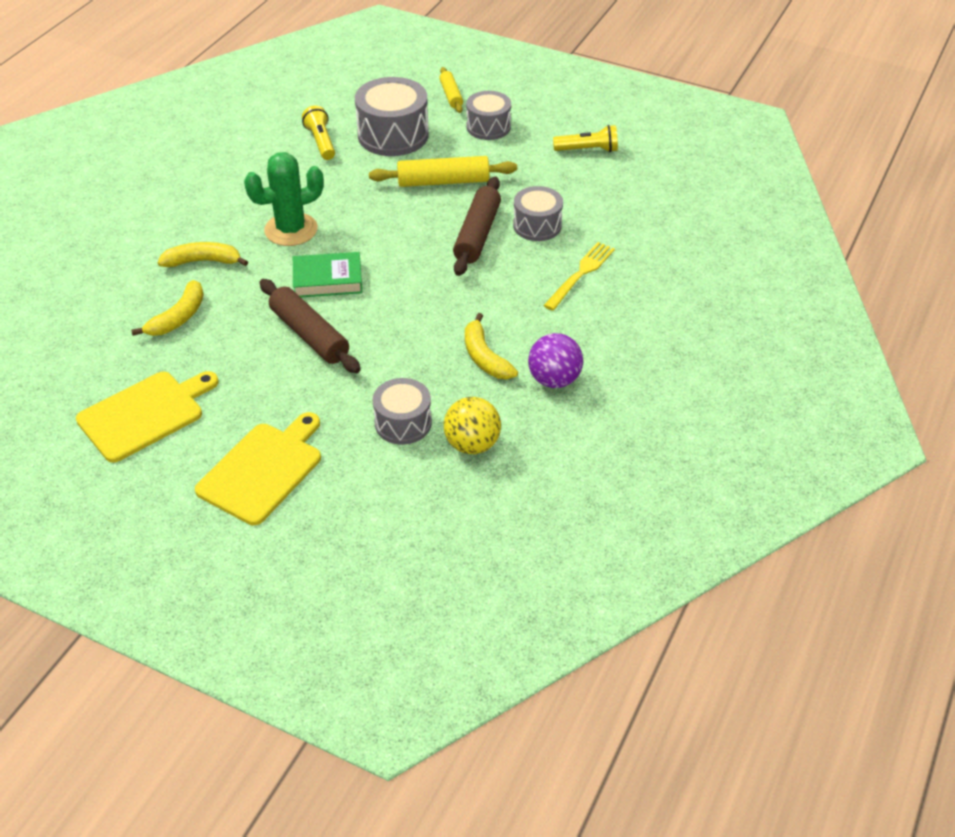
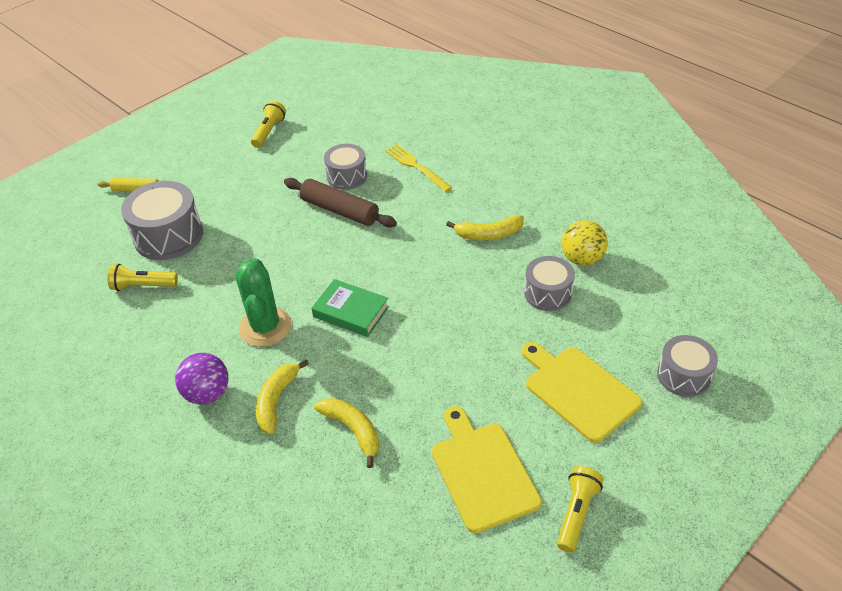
camera: 70 degrees left, 0 degrees up
brown rolling pin [260,279,361,373] -> none
green book [293,252,362,297] -> green book turned 75 degrees counterclockwise [311,279,389,337]
yellow rolling pin [369,156,517,187] -> none
grey drum [466,91,511,140] -> grey drum moved to [657,335,718,397]
purple ball [528,333,583,388] -> purple ball moved to [175,353,228,405]
none -> yellow flashlight [557,466,604,553]

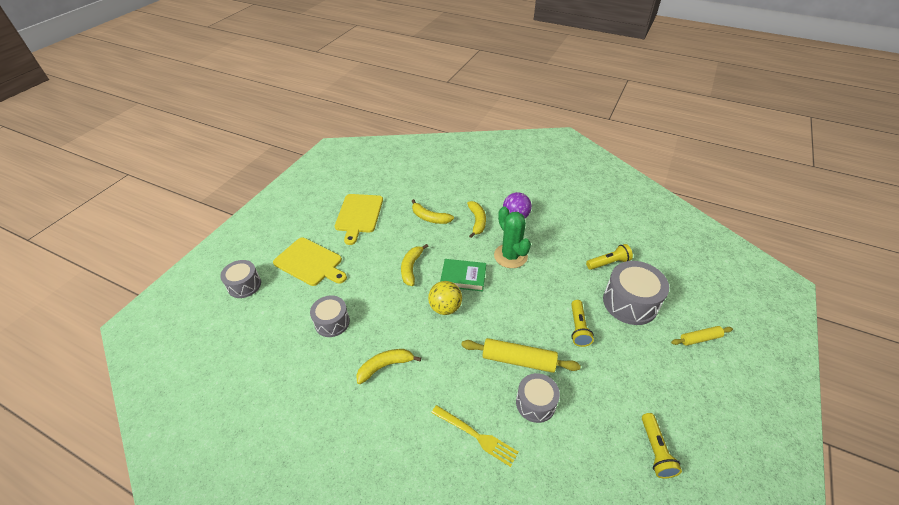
camera: 160 degrees right, 0 degrees up
brown rolling pin [284,178,397,227] -> yellow rolling pin [461,338,581,373]
yellow cutting board [432,406,542,533] -> yellow cutting board turned 45 degrees clockwise [335,194,383,245]
yellow flashlight [557,466,604,553] -> yellow flashlight moved to [571,300,594,347]
yellow ball [561,220,608,266] -> yellow ball moved to [428,281,462,315]
none -> yellow banana [401,244,428,286]

